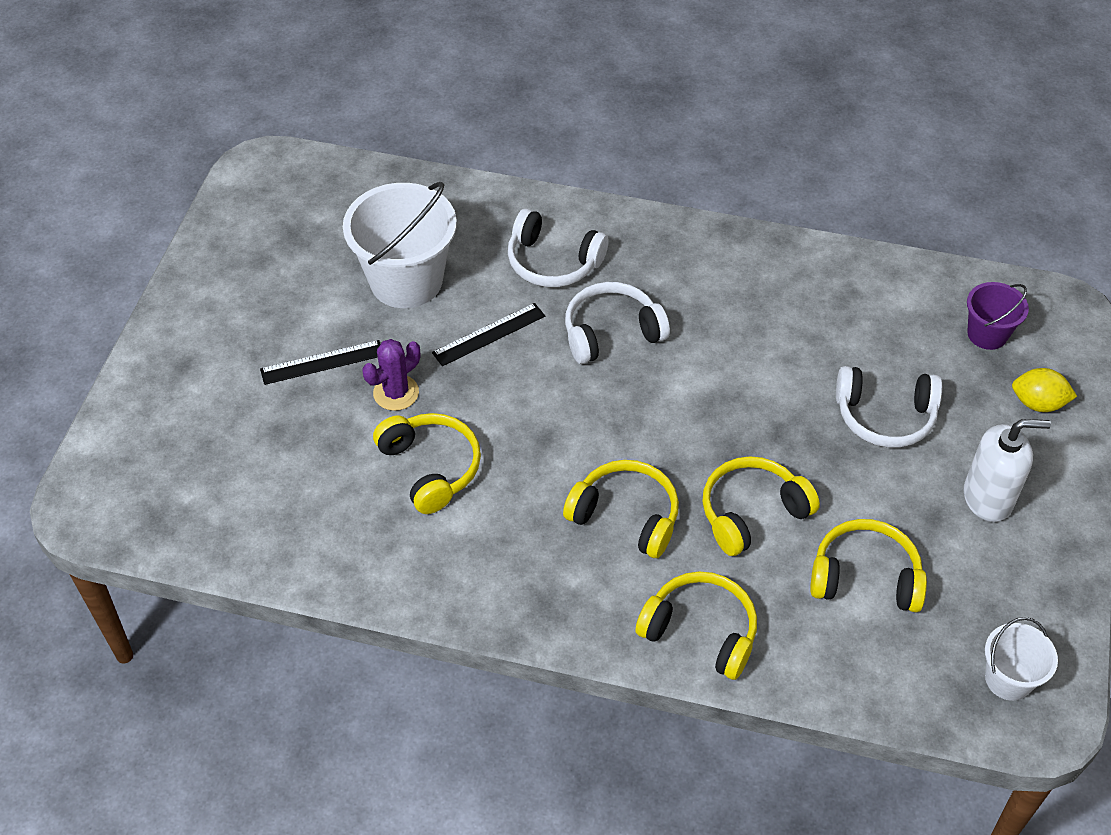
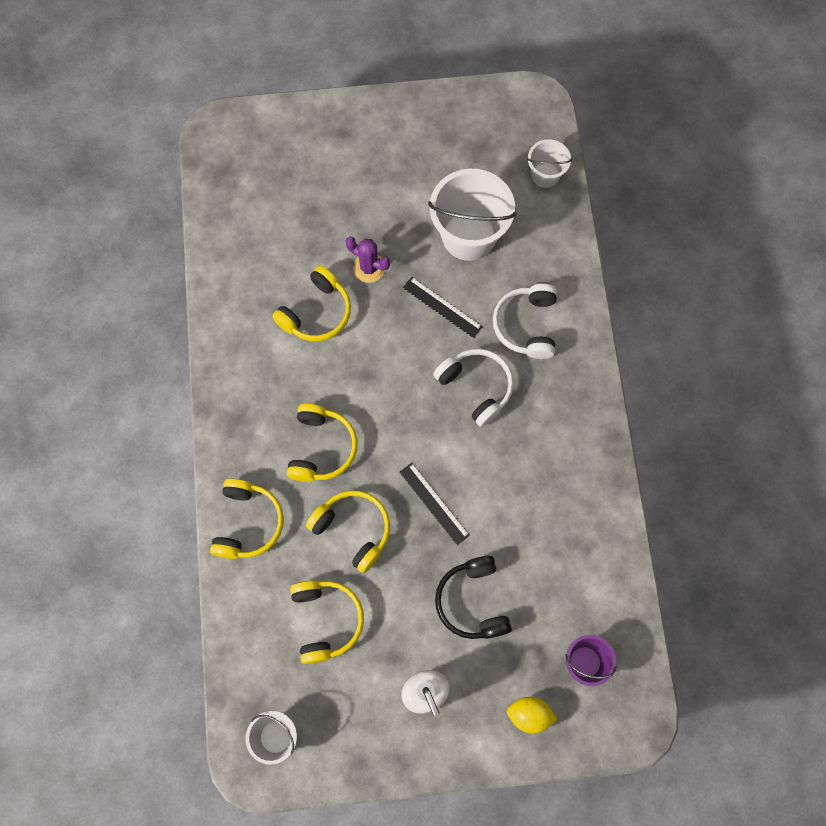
camera: 70 degrees right, 20 degrees up
black ruler [260,340,381,385] -> black ruler moved to [399,463,470,545]
white headphones [836,366,942,448] -> black headphones [435,556,512,639]
yellow lemon [1012,368,1077,412] -> yellow lemon turned 75 degrees counterclockwise [507,697,558,734]
none -> white bucket [527,139,572,188]

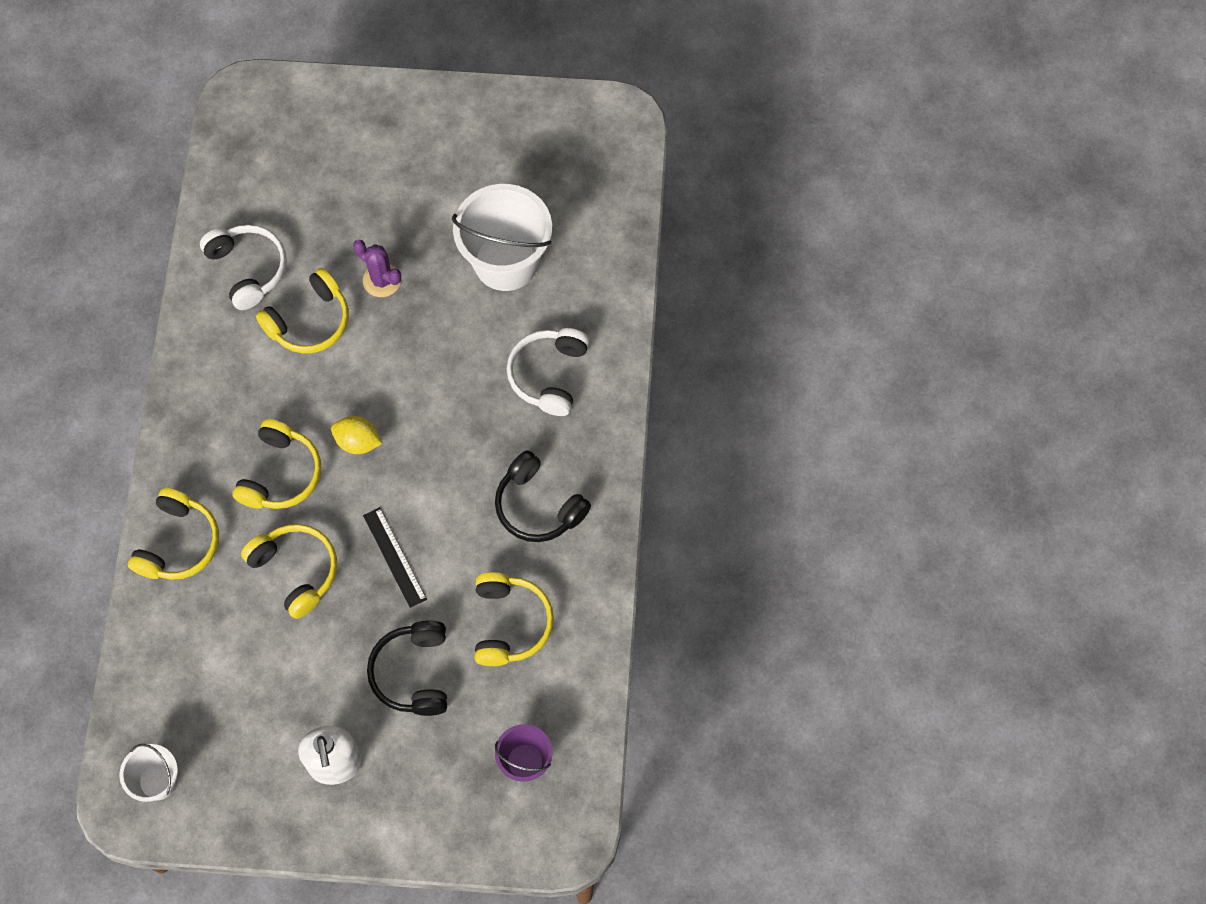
camera: 10 degrees right, 5 degrees down
yellow headphones [290,580,364,664] -> yellow headphones moved to [475,572,554,666]
black ruler [403,277,482,338] -> none
white headphones [433,349,514,427] -> white headphones moved to [200,225,287,310]
yellow lemon [507,697,558,734] -> yellow lemon moved to [331,416,382,454]
white bucket [527,139,572,188] -> none
none -> black headphones [495,450,591,542]

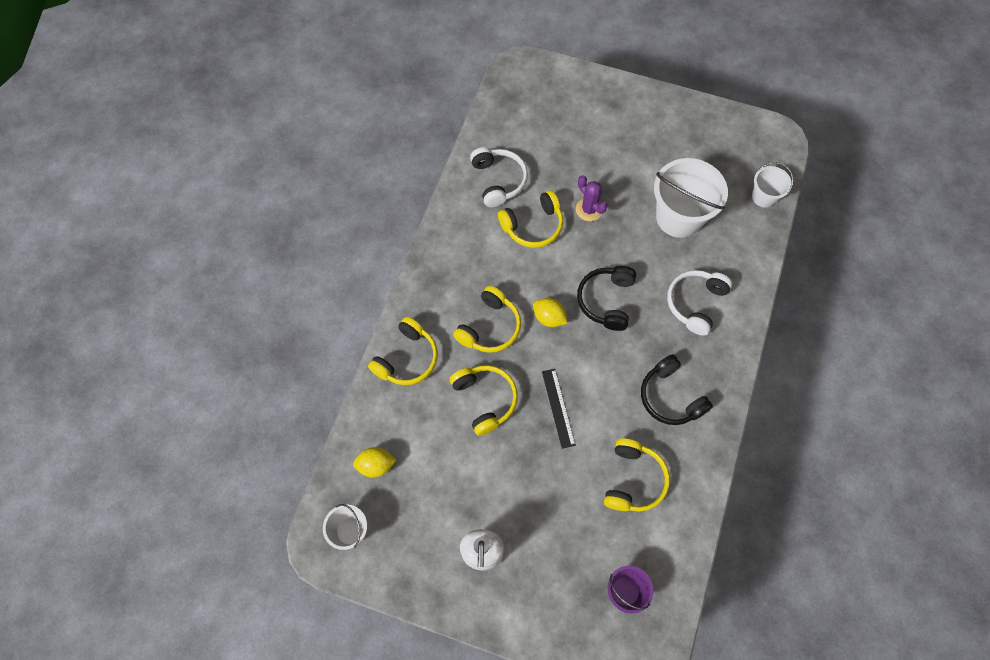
camera: 15 degrees right, 0 degrees up
black headphones [367,621,447,716] -> black headphones moved to [577,266,636,331]
none -> yellow lemon [353,447,396,478]
none -> white bucket [752,162,793,208]

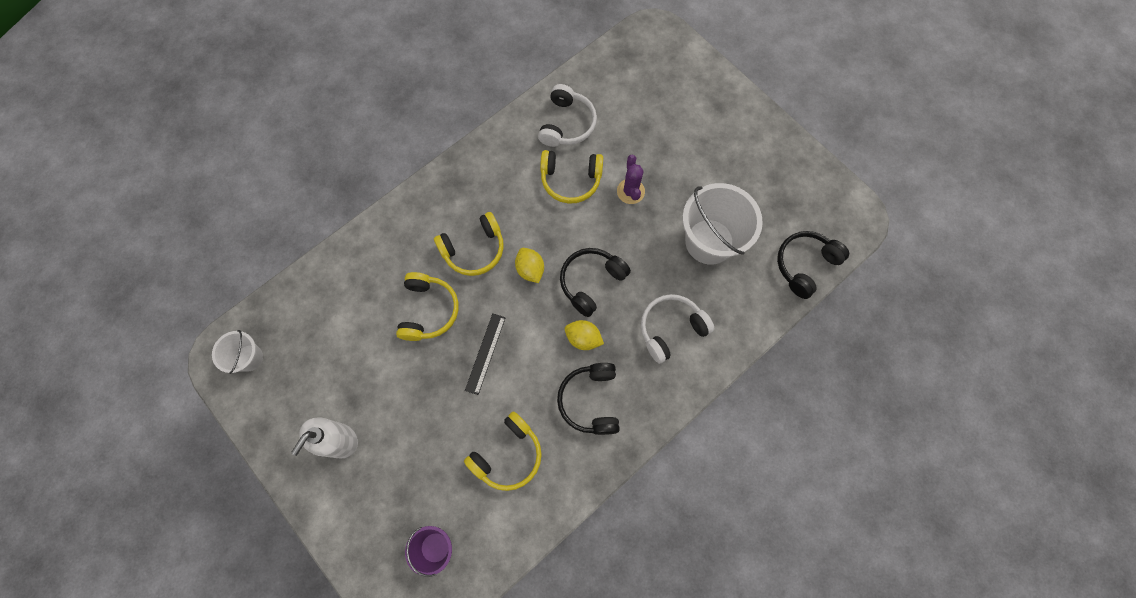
camera: 30 degrees right, 5 degrees up
yellow lemon [353,447,396,478] -> yellow lemon moved to [565,320,604,350]
yellow headphones [368,317,438,385] -> none
white bucket [752,162,793,208] -> black headphones [777,231,849,299]

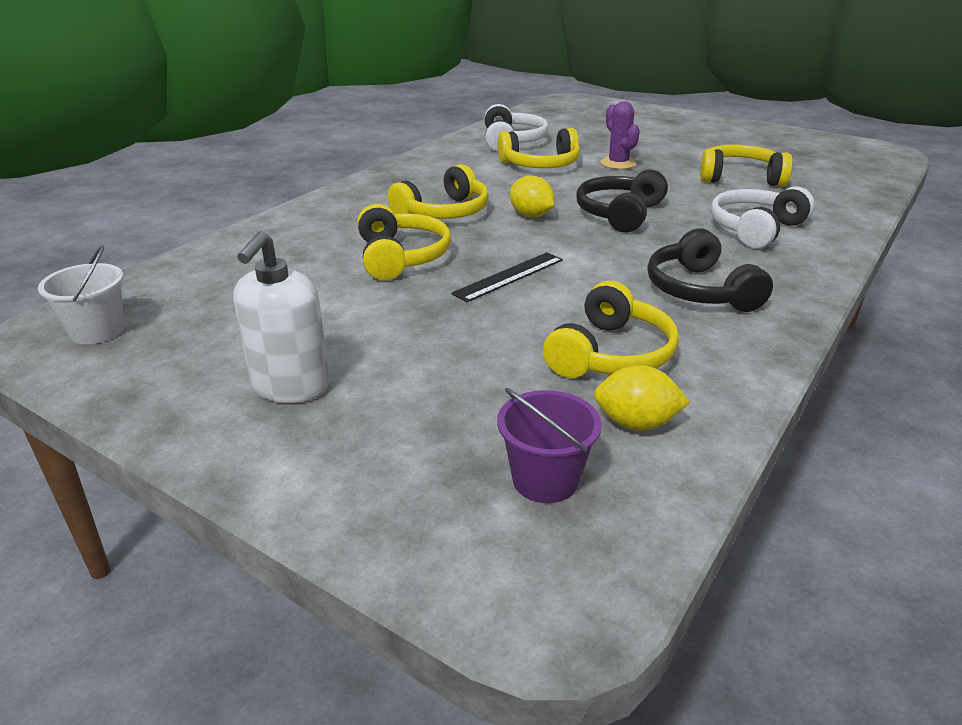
camera: 15 degrees left, 40 degrees down
black ruler [465,313,506,395] -> black ruler turned 45 degrees clockwise [451,252,563,302]
yellow lemon [565,320,604,350] -> yellow lemon moved to [594,365,690,431]
white bucket [682,183,763,265] -> yellow headphones [700,144,793,187]
black headphones [777,231,849,299] -> none

